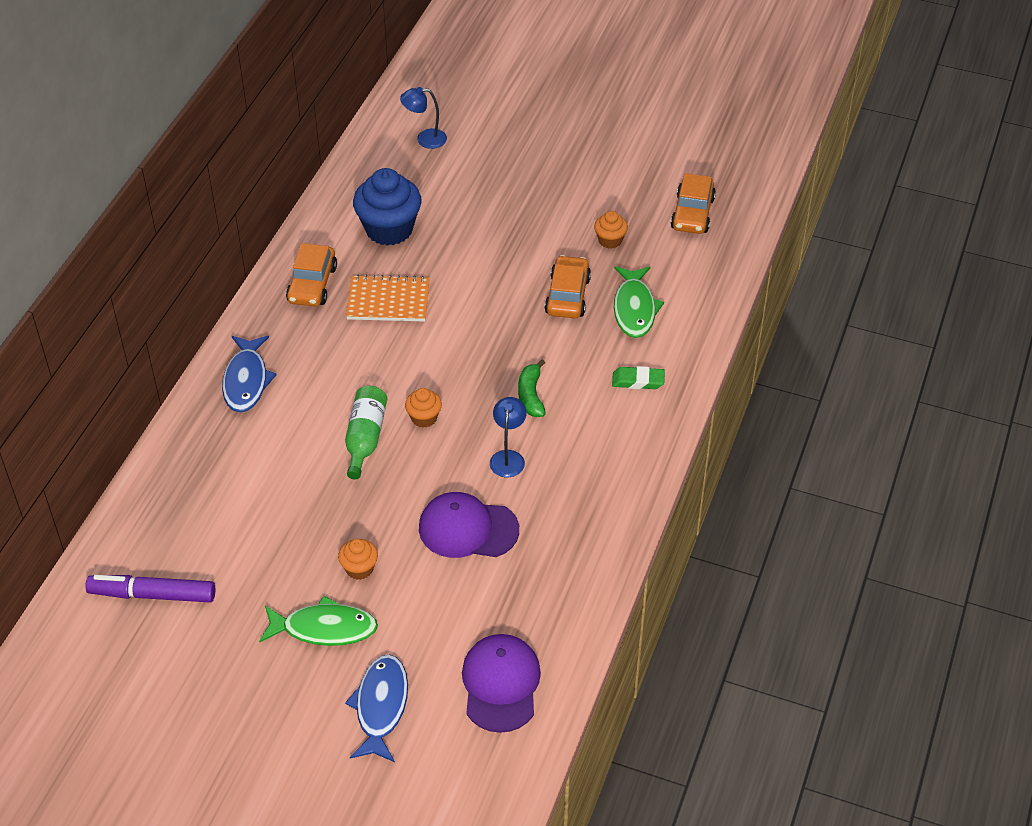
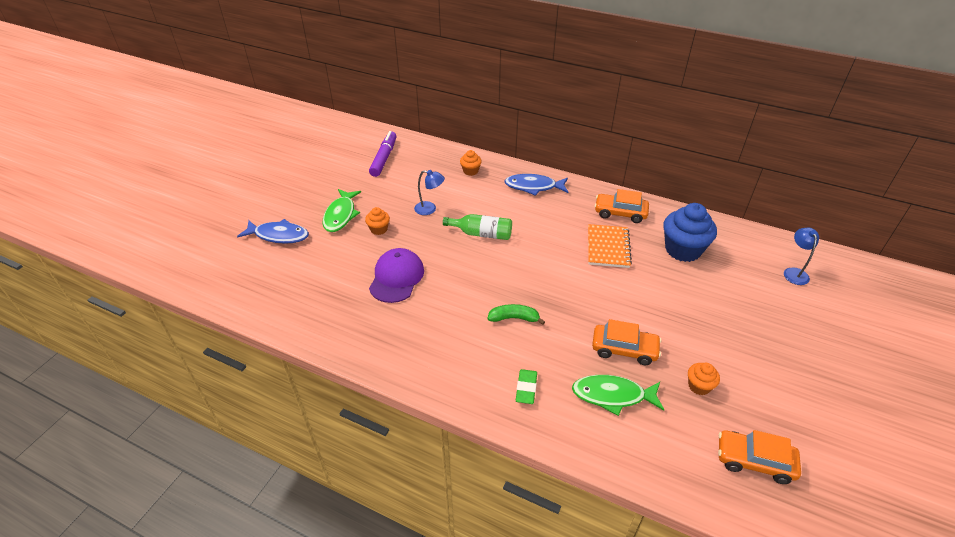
camera: 95 degrees right, 5 degrees down
orange cupcake [405,388,442,428] -> orange cupcake moved to [460,150,482,176]
purple cap [462,634,541,733] -> none
blue lamp [490,397,526,477] -> blue lamp moved to [414,170,445,215]

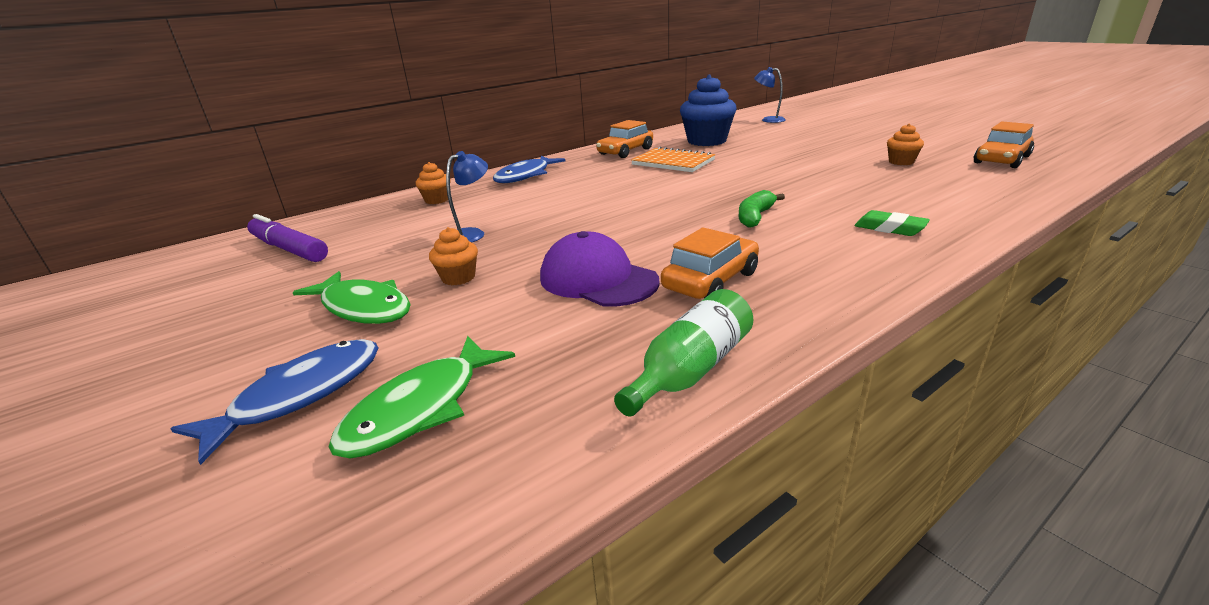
camera: 60 degrees left, 15 degrees down
green bottle [443,214,512,240] -> green bottle moved to [614,289,753,416]
green fish [572,375,664,416] -> green fish moved to [328,336,515,459]
orange car [592,319,661,365] -> orange car moved to [661,227,759,299]

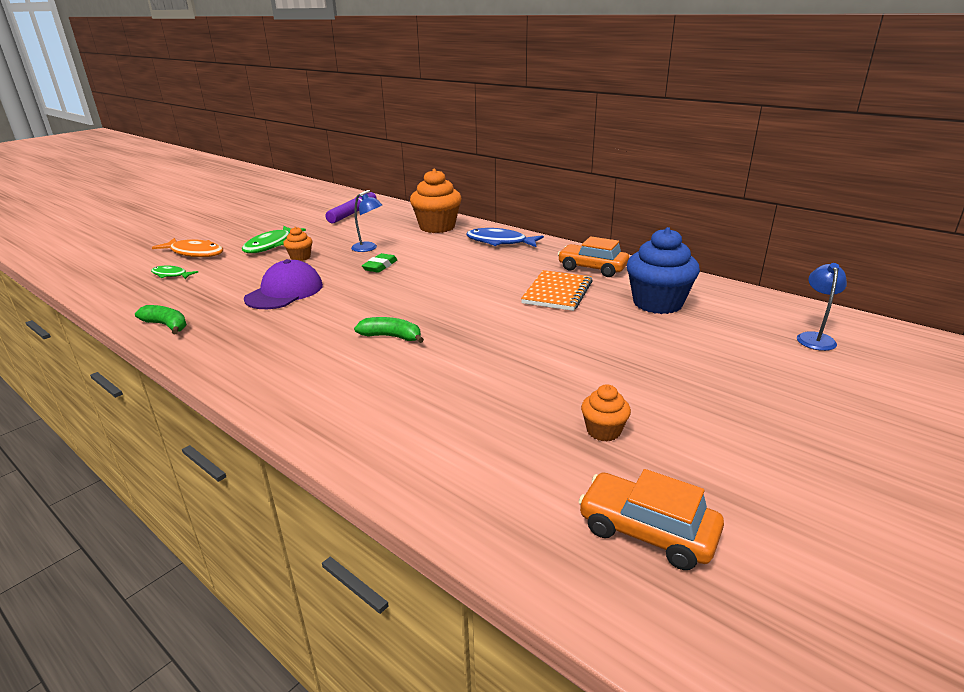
camera: 75 degrees right, 0 degrees up
blue fish [170,339,378,465] -> orange fish [152,238,223,258]
green fish [328,336,515,459] -> green fish [151,266,198,279], size x0.58
orange cupcake [416,162,451,204] -> orange cupcake [410,169,462,233], size x2.03
green bottle [614,289,753,416] -> green banana [135,305,187,334]
orange car [661,227,759,299] -> none
green eraser [854,210,930,236] -> green eraser moved to [362,253,397,273]

